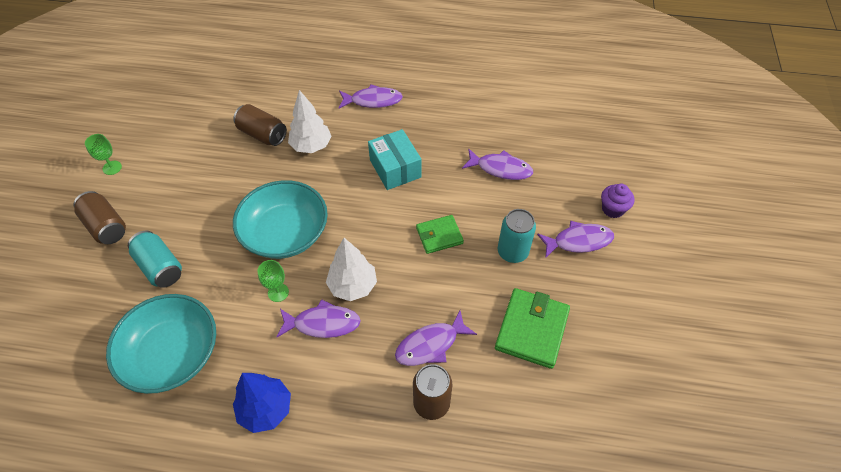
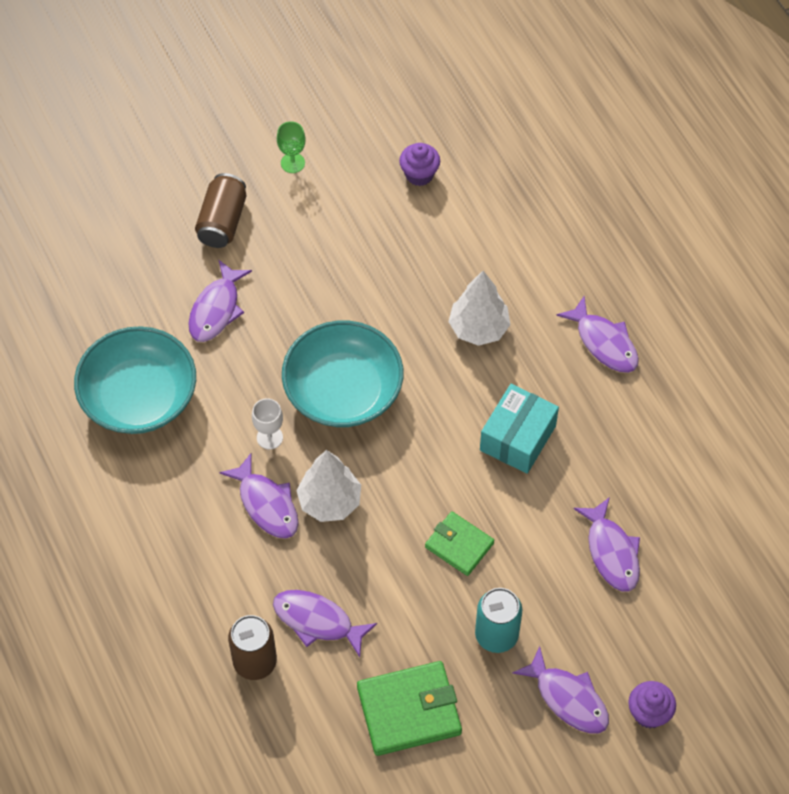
camera: 55 degrees right, 5 degrees up
turquoise can [128,231,182,288] -> purple fish [188,260,252,342]
brown can [233,104,287,146] -> none
blue tree [233,373,291,433] -> none
green goblet [257,260,289,302] -> white goblet [252,398,283,449]
none -> purple cupcake [399,143,440,186]

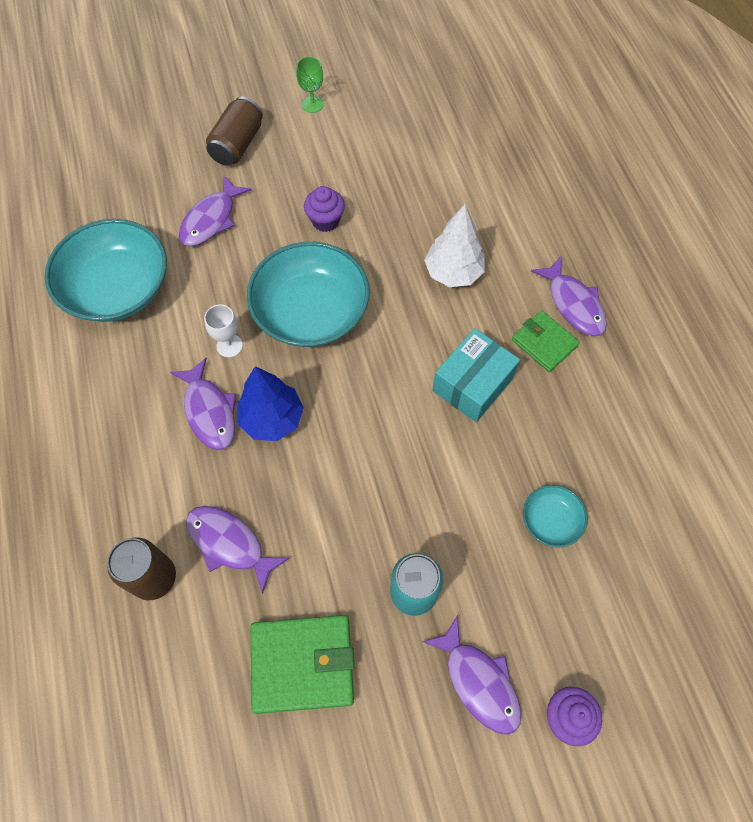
camera: 10 degrees right, 5 degrees up
white tree [296,450,361,522] -> blue tree [237,366,304,441]
purple cupcake [399,143,440,186] -> purple cupcake moved to [304,186,345,232]
green wallet [425,511,494,576] -> green wallet moved to [512,311,580,372]
purple fish [574,497,640,592] -> turquoise bowl [523,485,588,548]

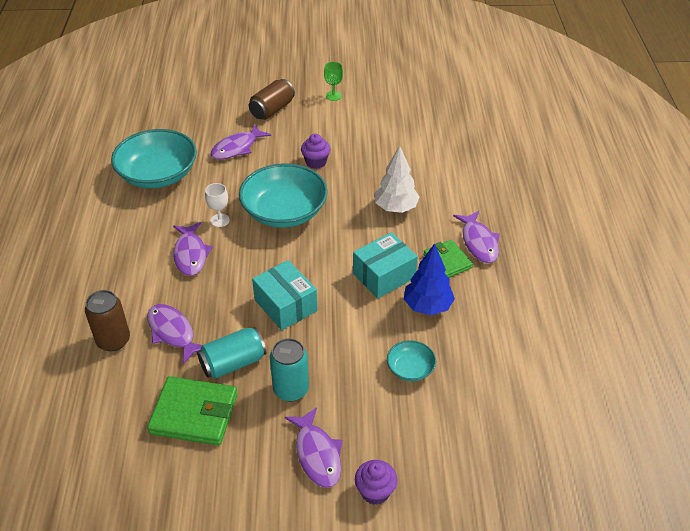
camera: 15 degrees right, 20 degrees down
blue tree [237,366,304,441] -> blue tree moved to [404,243,455,315]
none -> turquoise can [197,327,266,379]
none -> turquoise box [252,260,317,330]

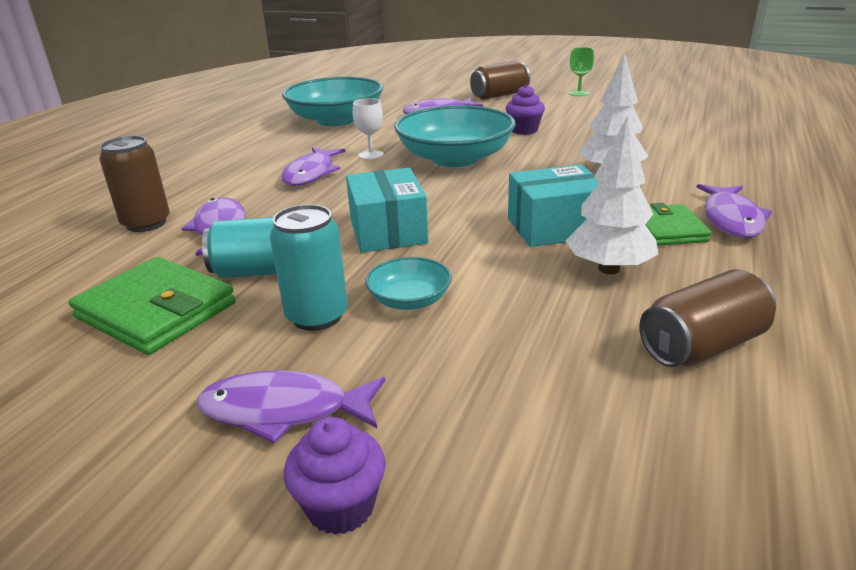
camera: 25 degrees right, 15 degrees down
purple fish [285,407,342,488] -> purple fish turned 90 degrees clockwise [197,370,386,444]
turquoise bowl [387,340,436,381] -> turquoise bowl moved to [365,257,452,310]
blue tree [404,243,455,315] -> white tree [565,116,658,274]
none -> brown can [639,269,776,367]

